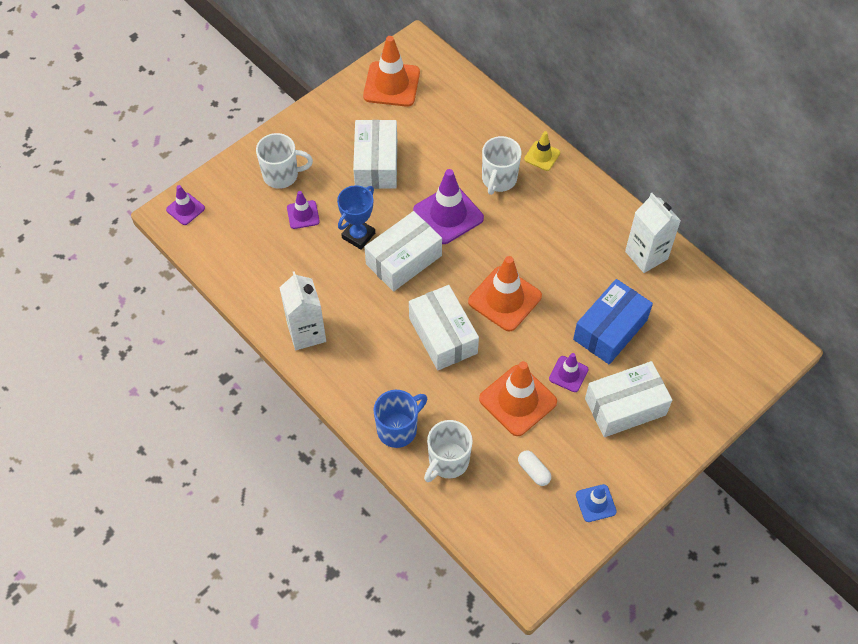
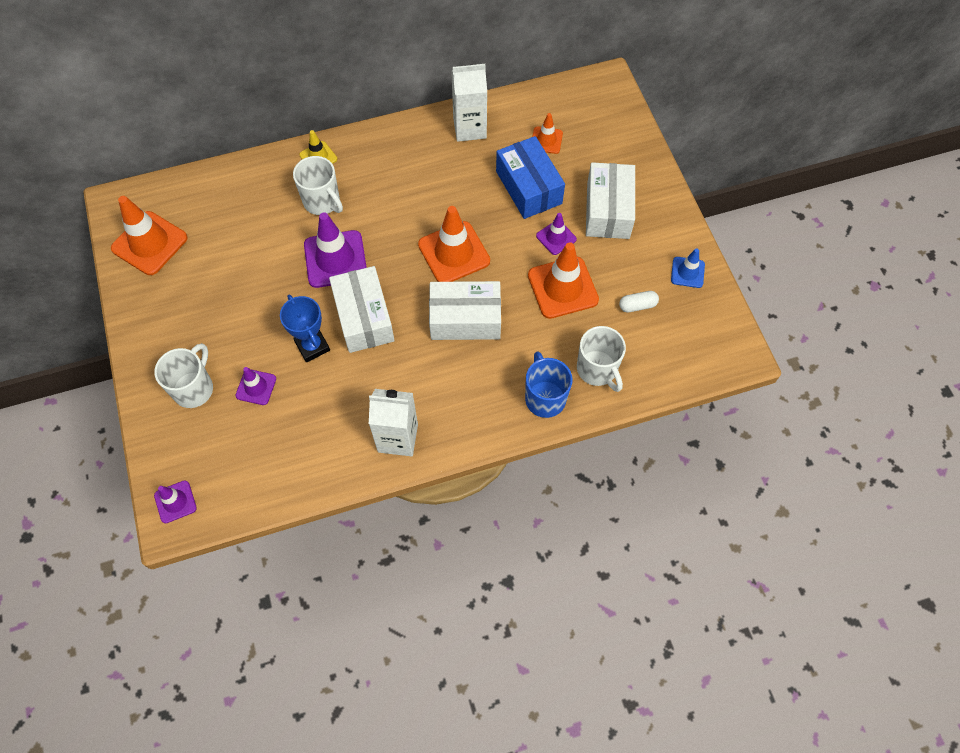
camera: 65 degrees left, 5 degrees up
white box [353,120,397,189] -> none
none -> orange traffic cone [532,113,563,154]

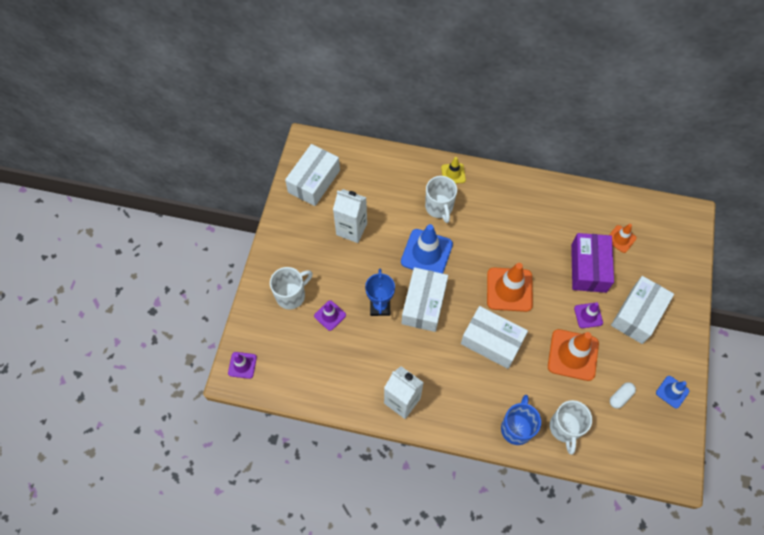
camera: 30 degrees right, 0 degrees up
orange traffic cone [111,196,188,275] -> white box [285,144,340,206]
purple traffic cone [304,212,367,288] -> blue traffic cone [401,224,453,274]
white carton [451,64,487,142] -> white carton moved to [333,189,367,243]
blue box [496,136,565,219] -> purple box [571,233,614,293]
white capsule [619,291,659,313] -> white capsule turned 60 degrees counterclockwise [610,382,636,409]

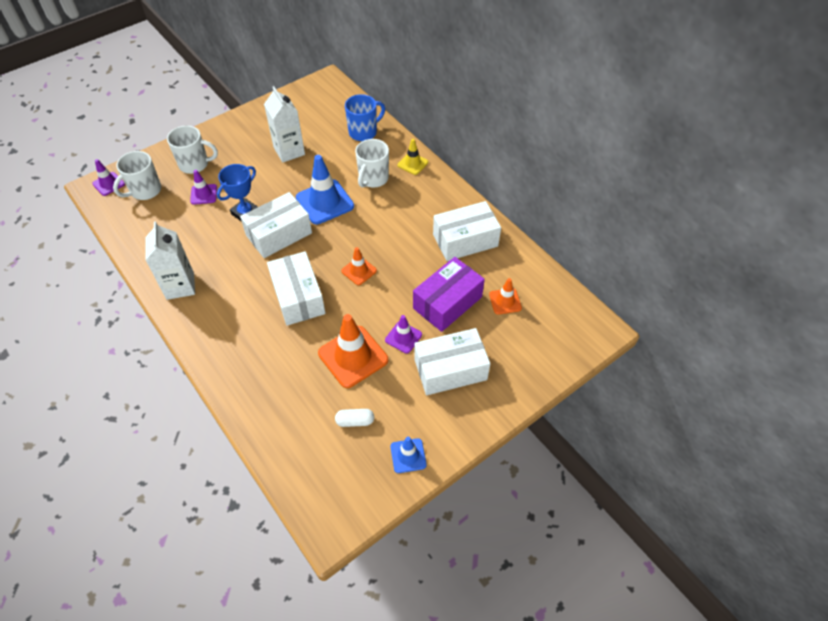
camera: 40 degrees right, 10 degrees down
white box [285,144,340,206] -> white box moved to [433,201,501,261]
orange traffic cone [487,263,533,312] -> orange traffic cone [341,247,377,285], size x0.54
blue mug [501,395,541,445] -> blue mug moved to [345,94,385,141]
white mug [550,400,592,455] -> white mug moved to [113,151,161,200]

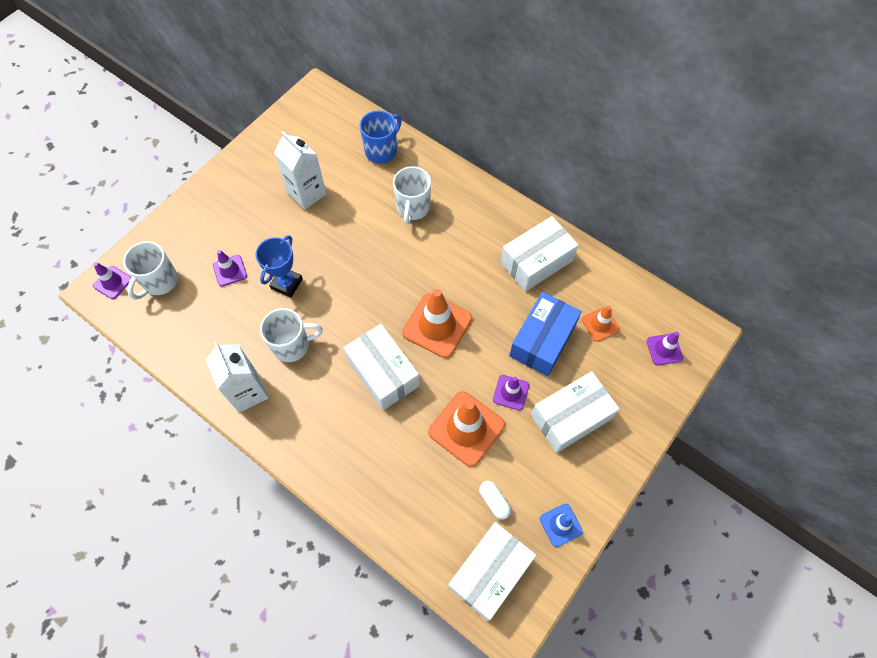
camera: 15 degrees left, 10 degrees up
white mug [167,125,218,174] -> white mug moved to [260,308,323,362]
white box [240,192,312,258] -> white box moved to [448,522,536,621]
blue traffic cone [296,155,354,225] -> none
white capsule [335,409,374,427] -> white capsule turned 75 degrees clockwise [479,481,511,520]
orange traffic cone [341,247,377,285] -> orange traffic cone [402,289,472,358], size x1.85
yellow traffic cone [398,139,428,175] -> none
purple box [413,257,485,332] -> blue box [509,292,582,376]
none -> purple traffic cone [646,332,683,365]

